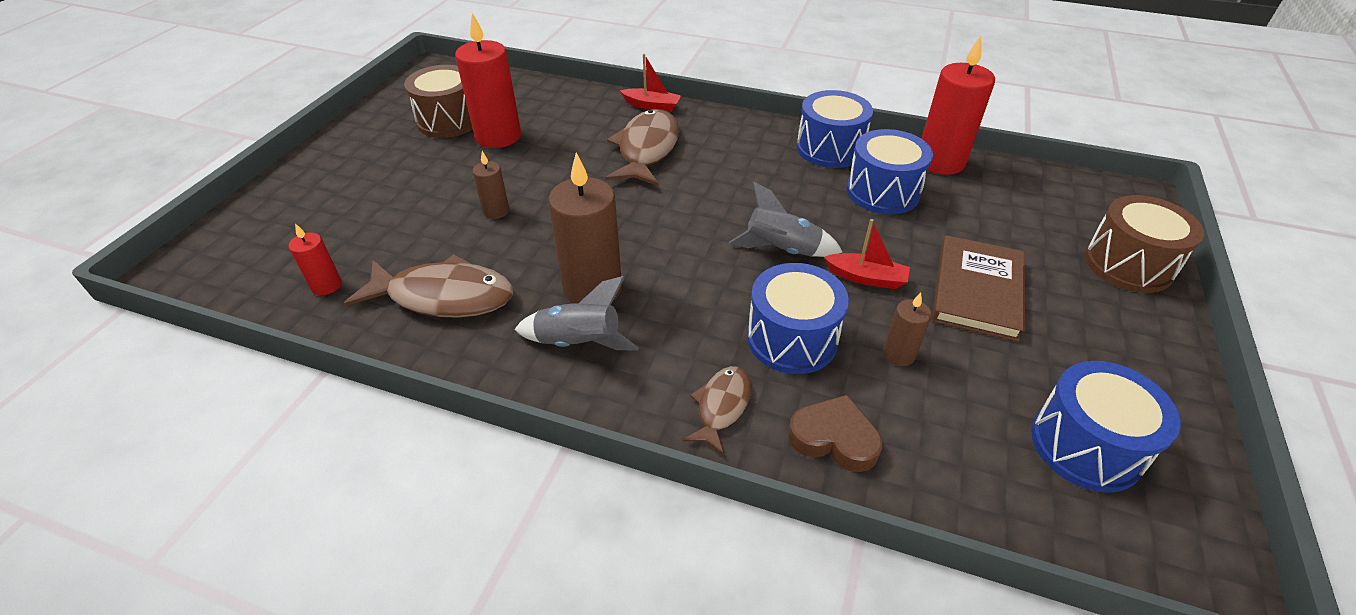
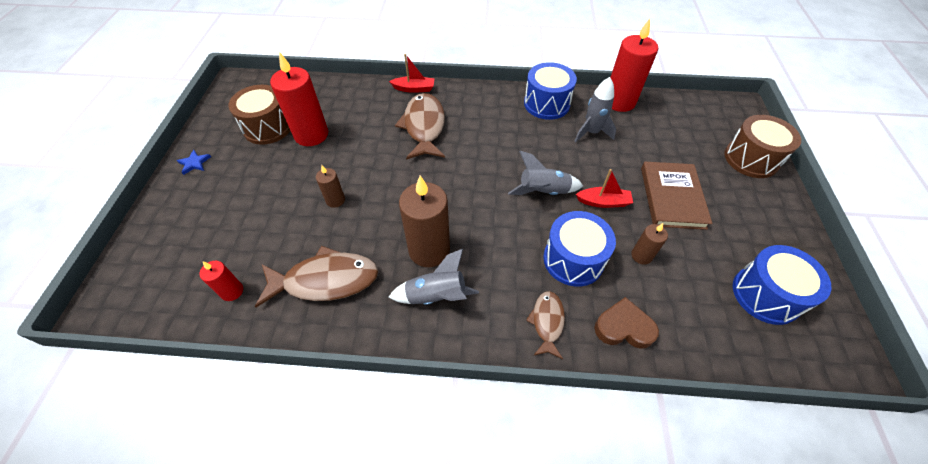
camera: 15 degrees left, 10 degrees up
blue drum [847,129,933,214] -> grey rocket [575,77,616,142]
none -> blue star [177,150,211,175]

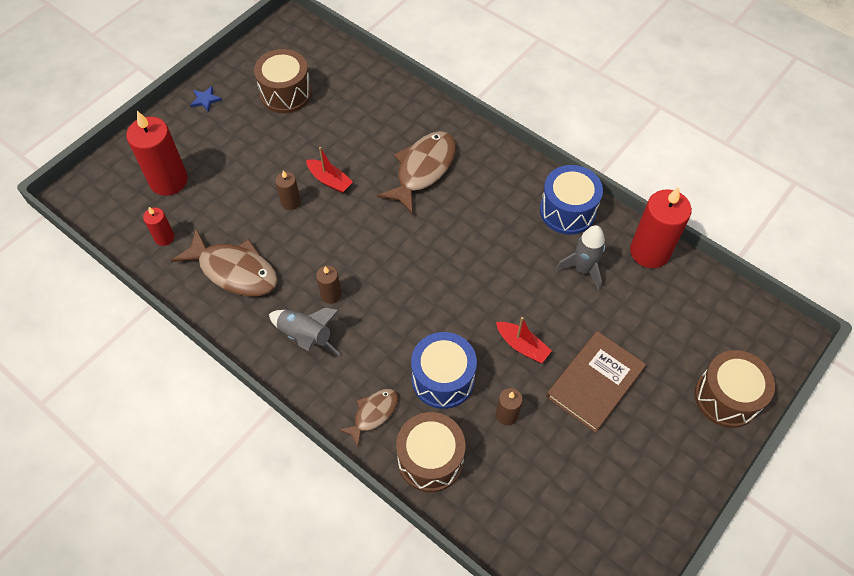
camera: 35 degrees right, 5 degrees up
red candle [270,52,328,146] -> red candle moved to [126,111,188,196]
red boat [389,54,435,93] -> red boat moved to [306,147,353,193]
brown candle [399,175,450,267] -> brown candle [316,266,341,304], size x0.50
grey rocket [508,151,583,195] -> none
brown heart [594,297,659,349] -> brown drum [396,412,465,492]
blue drum [733,245,831,325] -> none

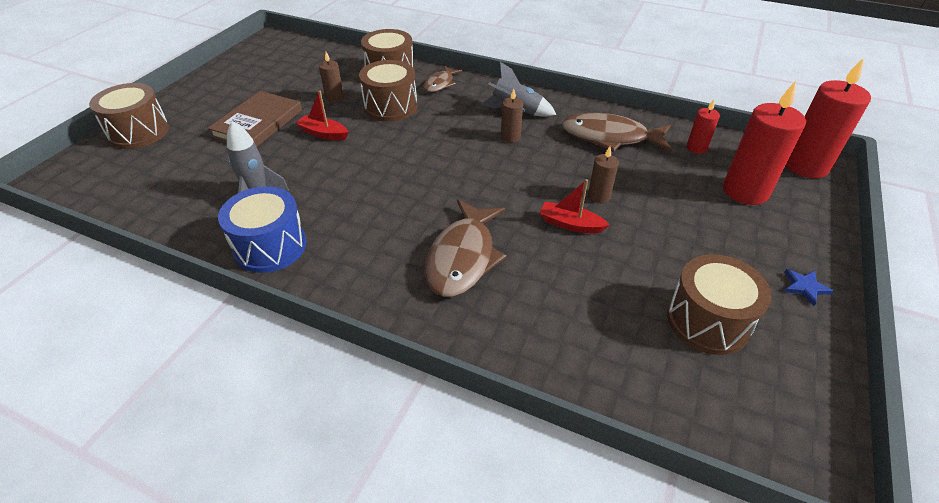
camera: 165 degrees right, 15 degrees down
blue drum [411,332,477,409] -> brown drum [359,60,417,122]
red candle [630,187,692,268] -> red candle moved to [786,58,871,178]

